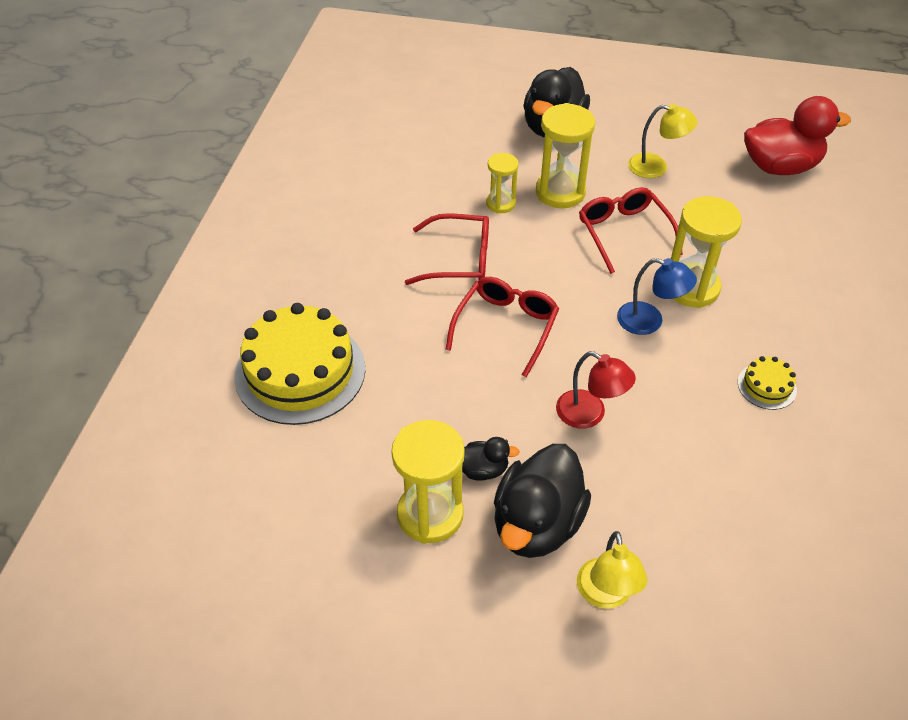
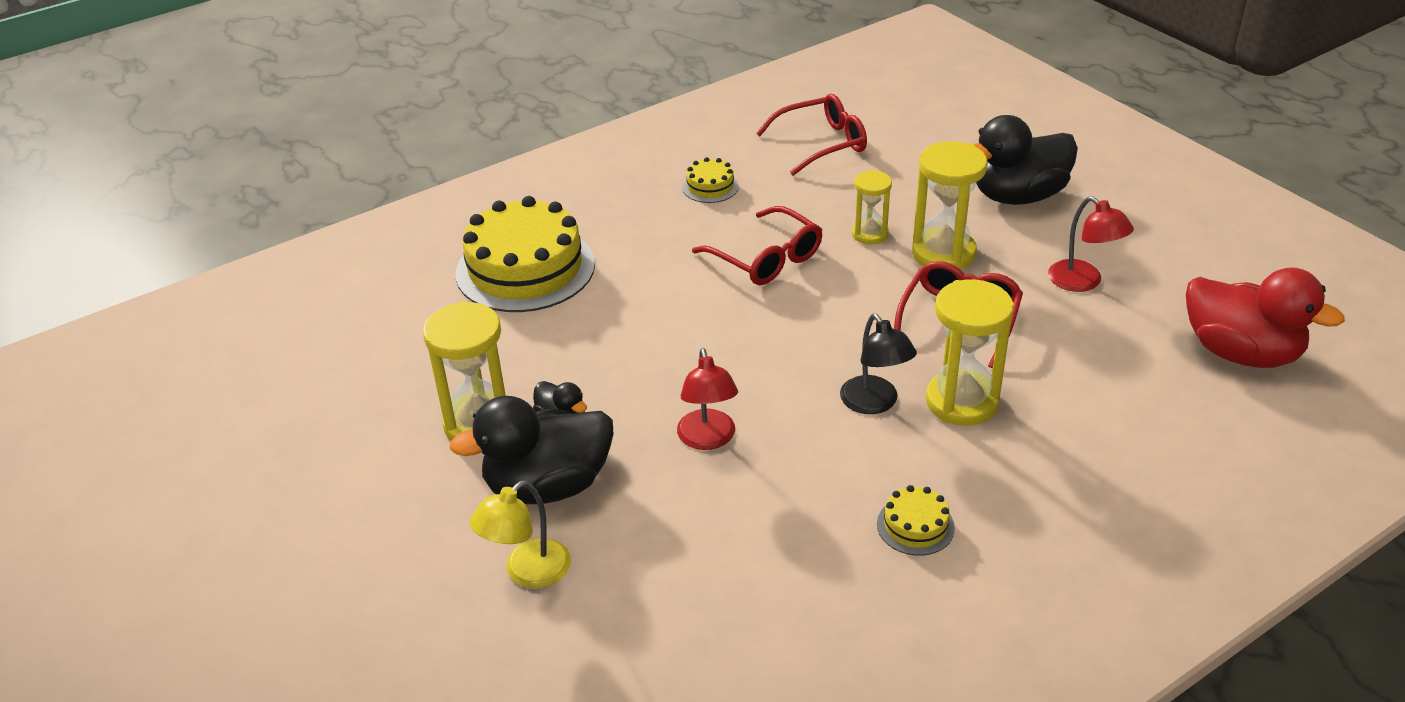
camera: 45 degrees right, 10 degrees down
red glasses [445,277,559,378] -> red glasses moved to [756,94,867,176]
blue lamp [617,258,697,335] -> black lamp [840,314,917,414]
yellow lamp [628,104,697,178] -> red lamp [1048,196,1134,292]
none -> yellow cake [682,157,739,203]

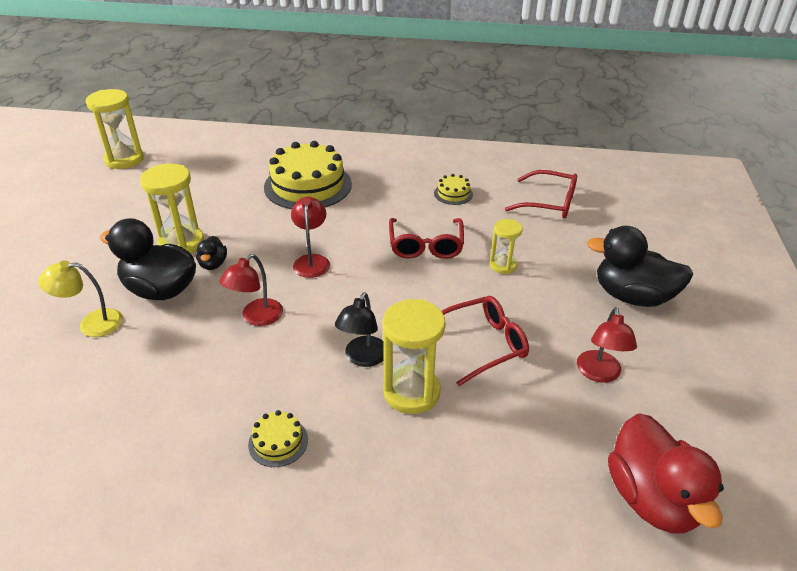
camera: 40 degrees right, 0 degrees up
yellow hourglass [912,141,987,270] -> yellow hourglass moved to [86,89,144,169]
none -> red lamp [291,197,330,278]

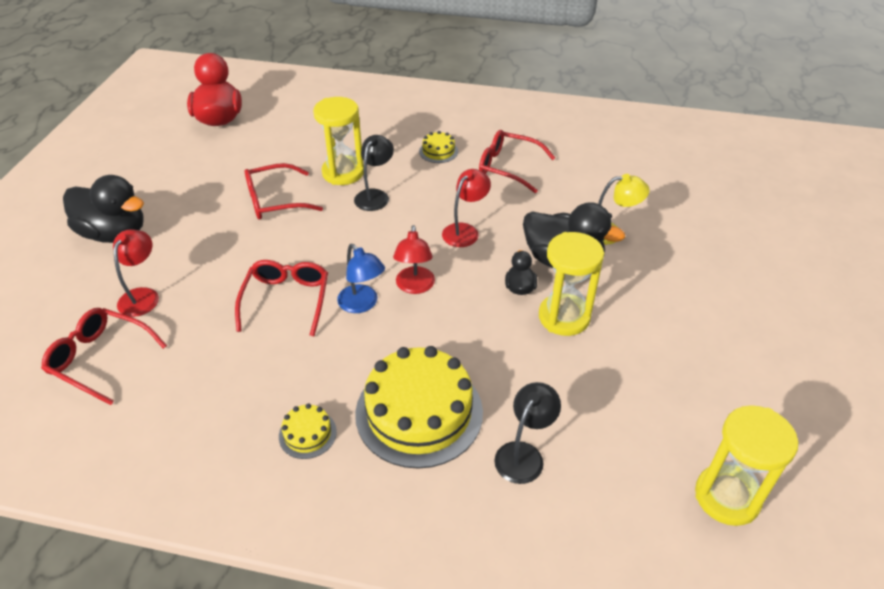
camera: 175 degrees left, 5 degrees up
yellow cake [434,174,473,205] -> yellow cake moved to [279,403,337,459]
yellow hourglass [490,219,523,274] -> none
red lamp [577,307,637,383] -> red lamp moved to [113,229,159,317]
none -> blue lamp [337,244,385,313]
none -> red glasses [479,130,555,193]
none -> black lamp [494,382,561,484]

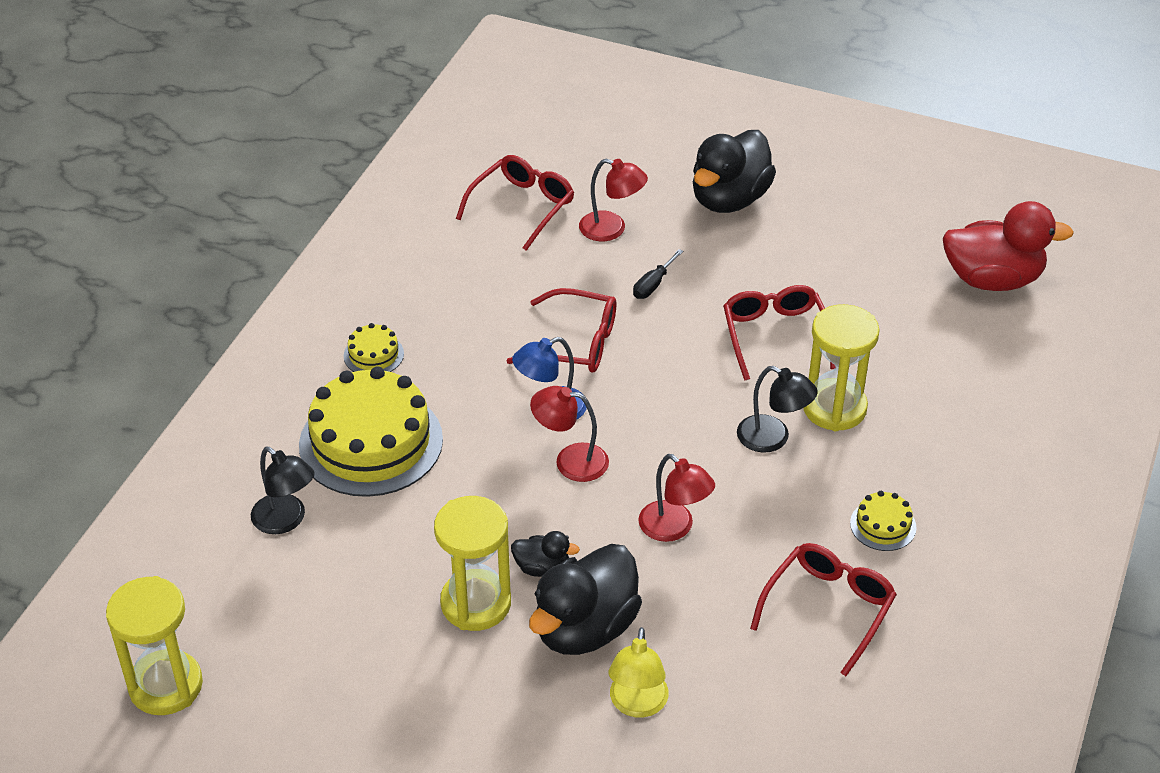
camera: 100 degrees right, 0 degrees up
none -> black screwdriver [633,249,683,299]

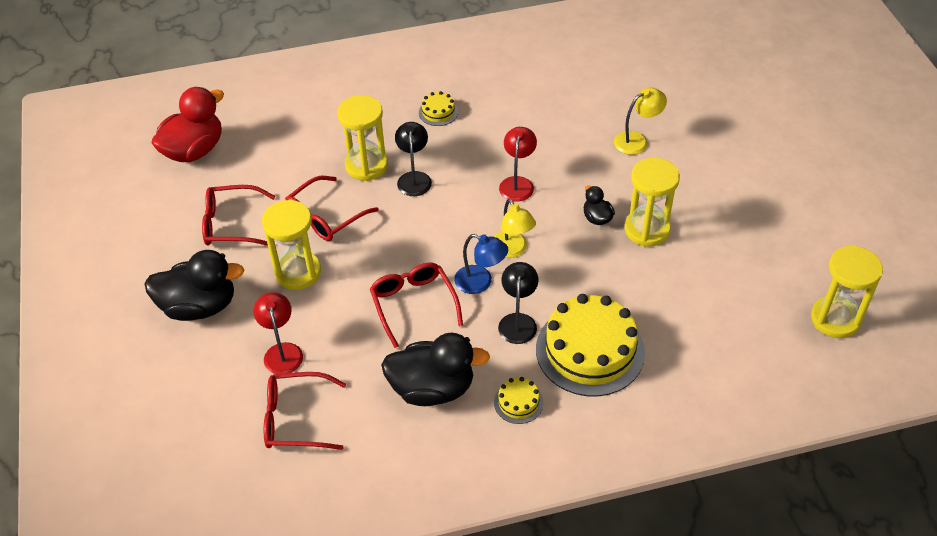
camera: 125 degrees left, 5 degrees up
black lamp [251,447,315,534] -> black lamp moved to [498,262,538,344]
black duck [529,544,642,655] -> black duck moved to [381,333,490,406]
red lamp [530,386,609,482] -> yellow lamp [493,199,536,258]
black screwdriver [633,249,683,299] -> none
red glasses [750,543,897,676] -> red glasses moved to [202,185,275,246]
red duck [943,201,1074,291] -> red duck turned 75 degrees clockwise [151,87,224,162]
none -> yellow hourglass [262,199,321,290]

